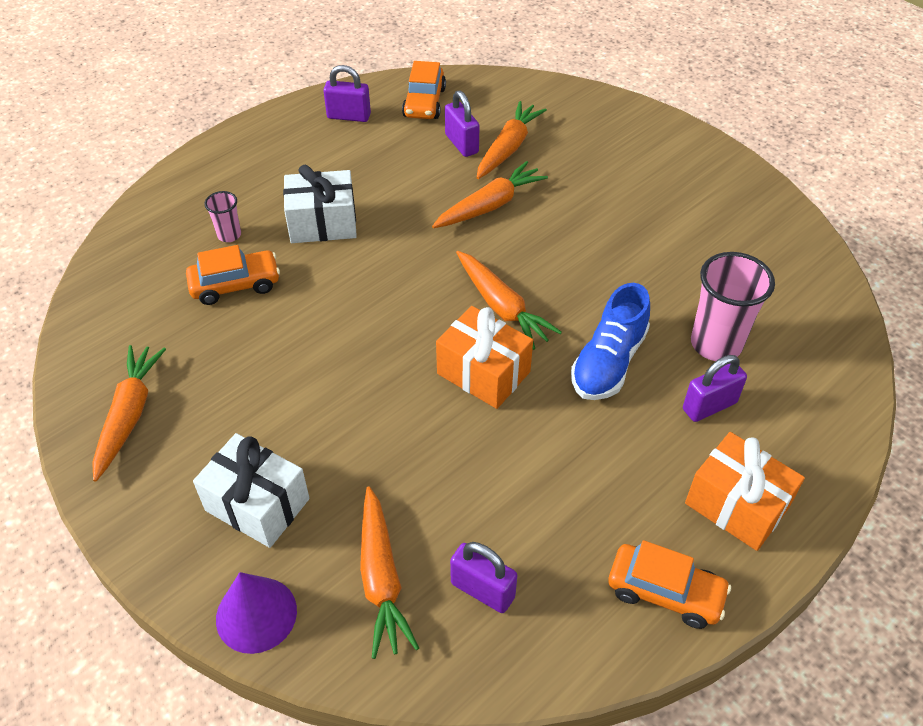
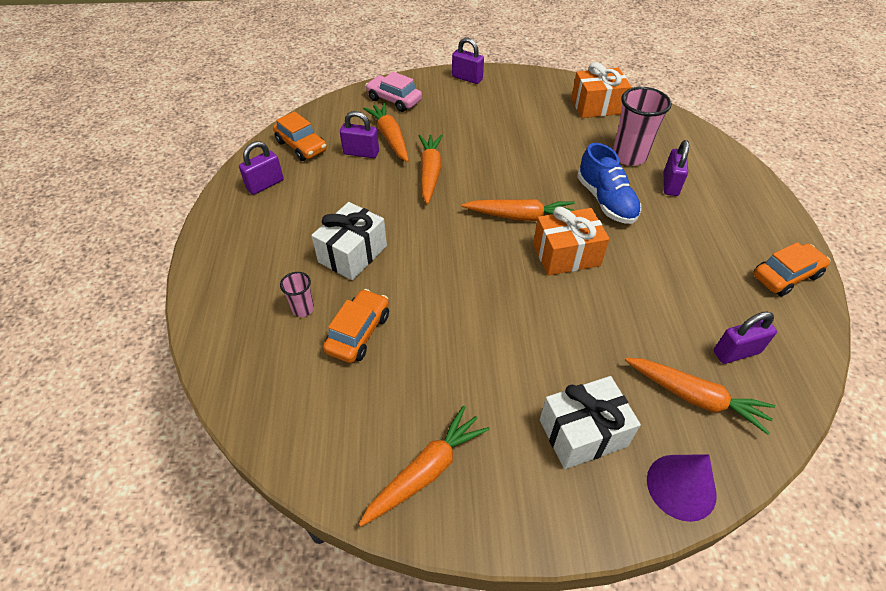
camera: 50 degrees left, 0 degrees up
orange carrot [92,345,166,482] -> orange carrot turned 90 degrees clockwise [359,406,490,526]
orange gift [685,432,805,551] -> orange gift moved to [571,62,632,118]
none -> pink car [365,72,422,112]
none -> purple padlock [452,37,484,84]

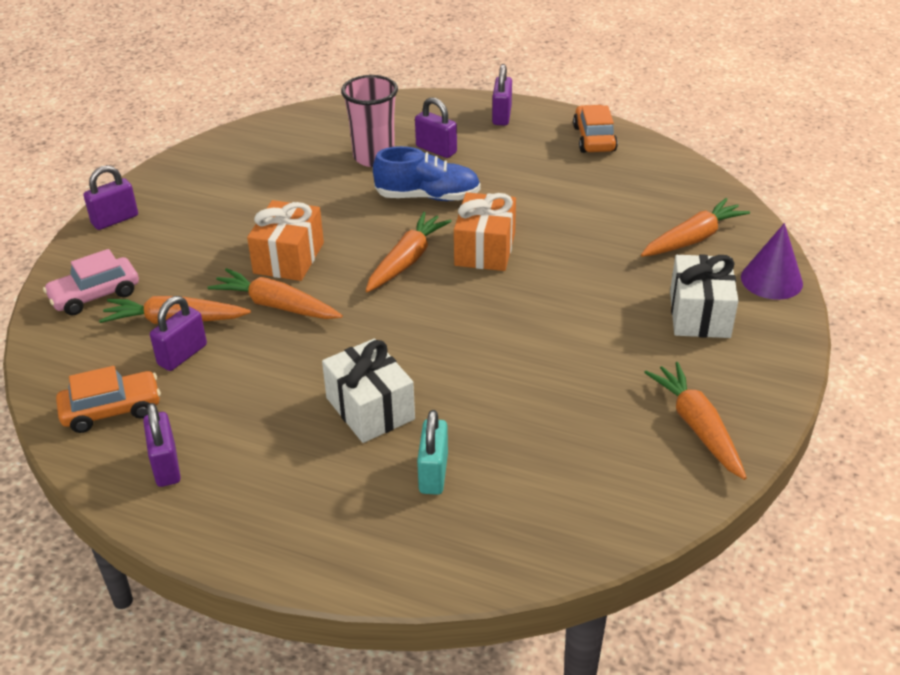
camera: 65 degrees left, 10 degrees down
pink cup [280,272,314,317] -> turquoise padlock [417,410,448,495]
orange car [323,289,389,363] -> none
orange gift [571,62,632,118] -> orange gift moved to [247,200,324,281]
purple padlock [714,311,777,364] -> purple padlock moved to [492,64,512,125]

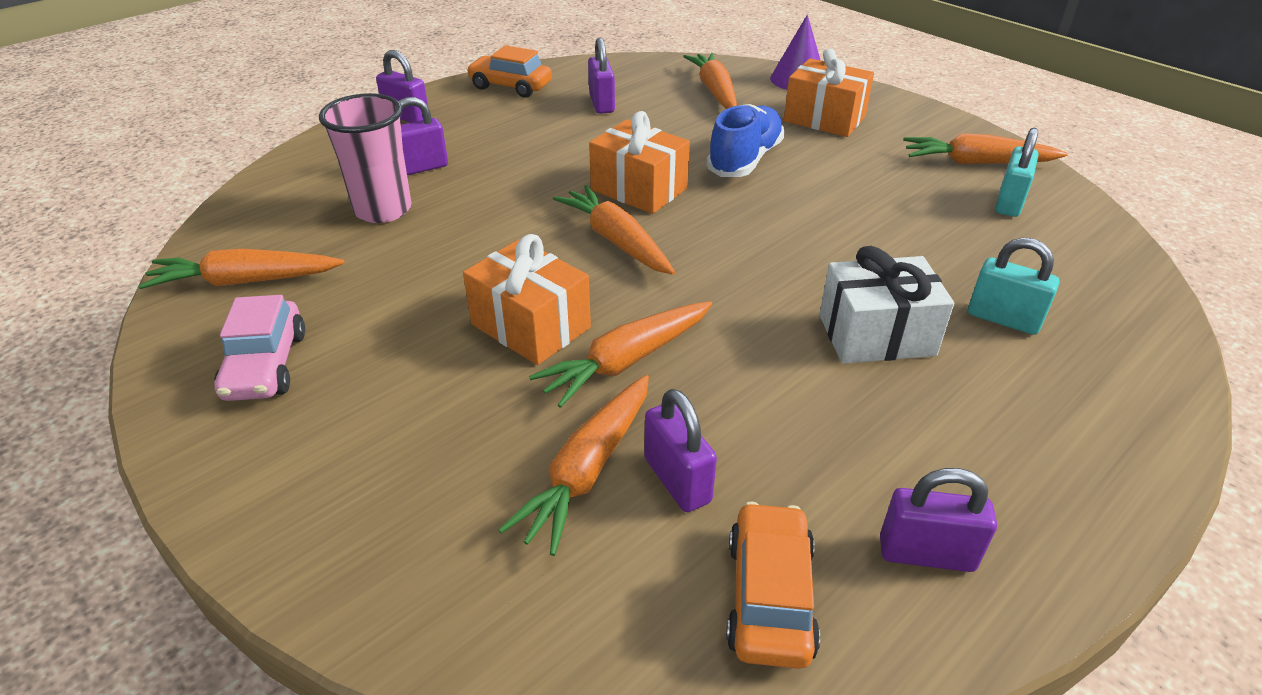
camera: 65 degrees left, 0 degrees up
pink car [43,249,139,315] -> pink car moved to [214,295,305,401]
purple padlock [83,165,138,230] -> purple padlock moved to [588,37,615,114]
blue shoe [373,146,481,201] -> blue shoe moved to [706,104,785,177]
white gift [670,254,739,338] -> orange gift [784,49,874,137]
none -> orange carrot [138,249,344,289]
none -> turquoise padlock [995,128,1038,217]

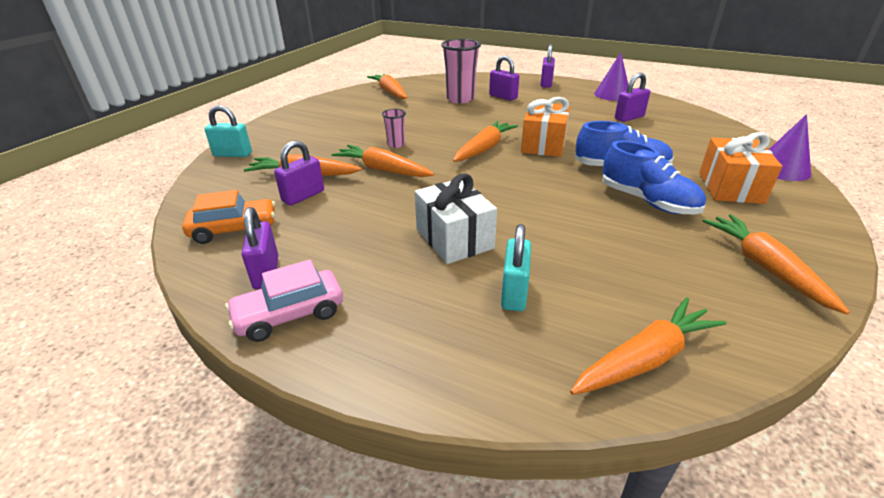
camera: 70 degrees right, 5 degrees down
pink car [214,295,305,401] -> pink car moved to [225,260,343,342]
orange gift [463,234,591,365] -> pink cup [382,109,406,148]
orange car [466,45,552,98] -> purple cone [594,53,628,101]
orange carrot [683,53,737,109] -> orange carrot moved to [570,297,727,395]
turquoise padlock [995,128,1038,217] -> turquoise padlock moved to [205,105,252,157]
none -> blue shoe [602,141,706,214]

